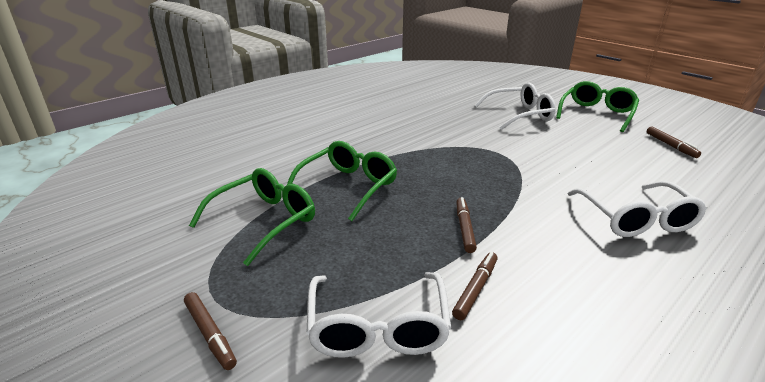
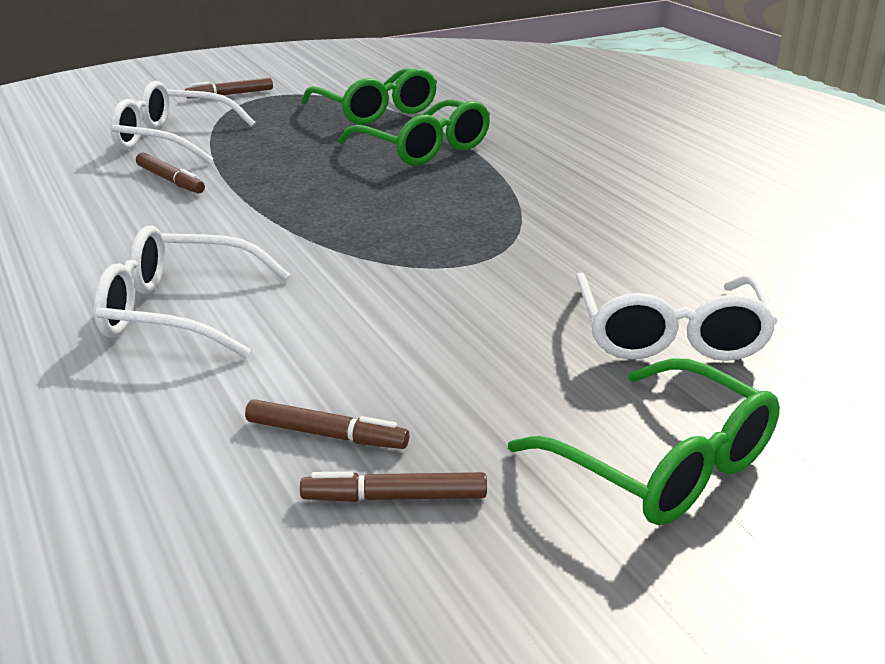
camera: 105 degrees right, 0 degrees up
brown marker [456,197,477,253] -> brown marker moved to [245,399,409,449]

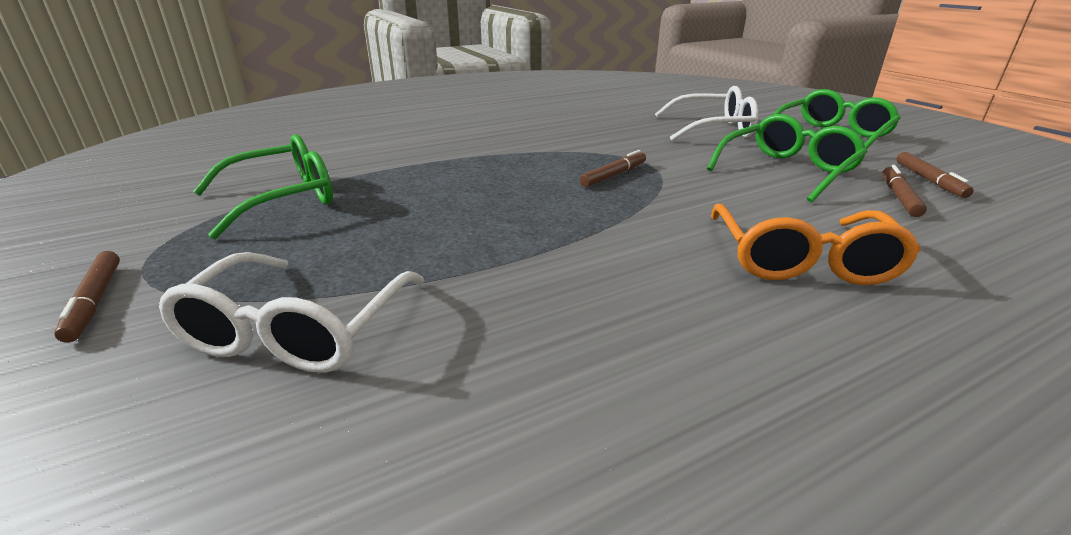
camera: 90 degrees left, 0 degrees up
white glasses [94,226,291,358] -> orange glasses [711,204,921,285]
brown marker [136,153,205,193] -> brown marker moved to [580,150,646,187]
green glasses [339,99,490,166] -> green glasses moved to [707,114,868,203]

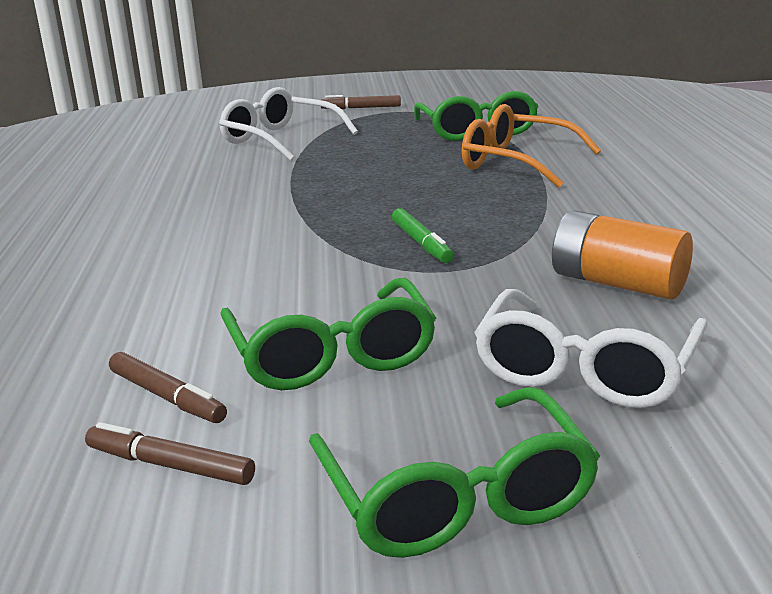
camera: 115 degrees right, 5 degrees down
brown marker [580,150,646,187] -> green marker [392,208,454,263]
orange glasses [711,204,921,285] -> orange glasses moved to [462,104,601,188]
none -> orange battery [552,210,693,300]

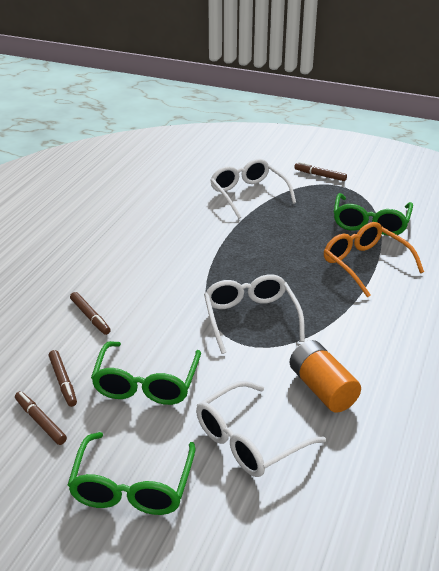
camera: 25 degrees right, 10 degrees up
green marker [392,208,454,263] -> white glasses [204,274,305,354]
none -> brown marker [70,292,110,335]

